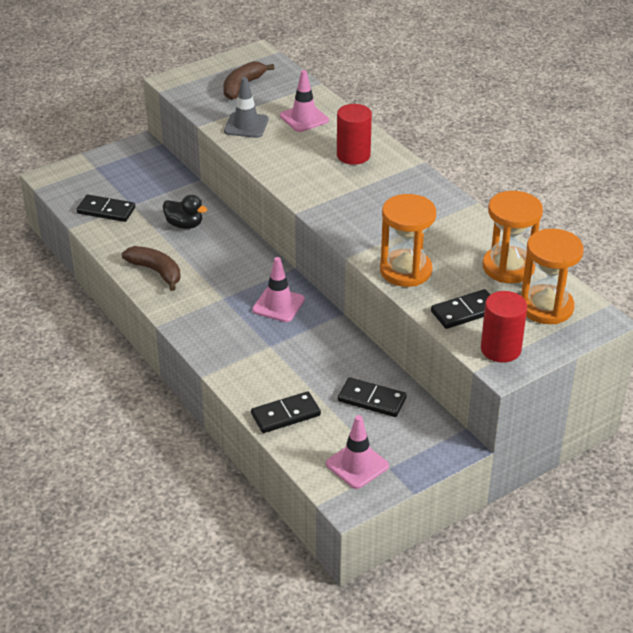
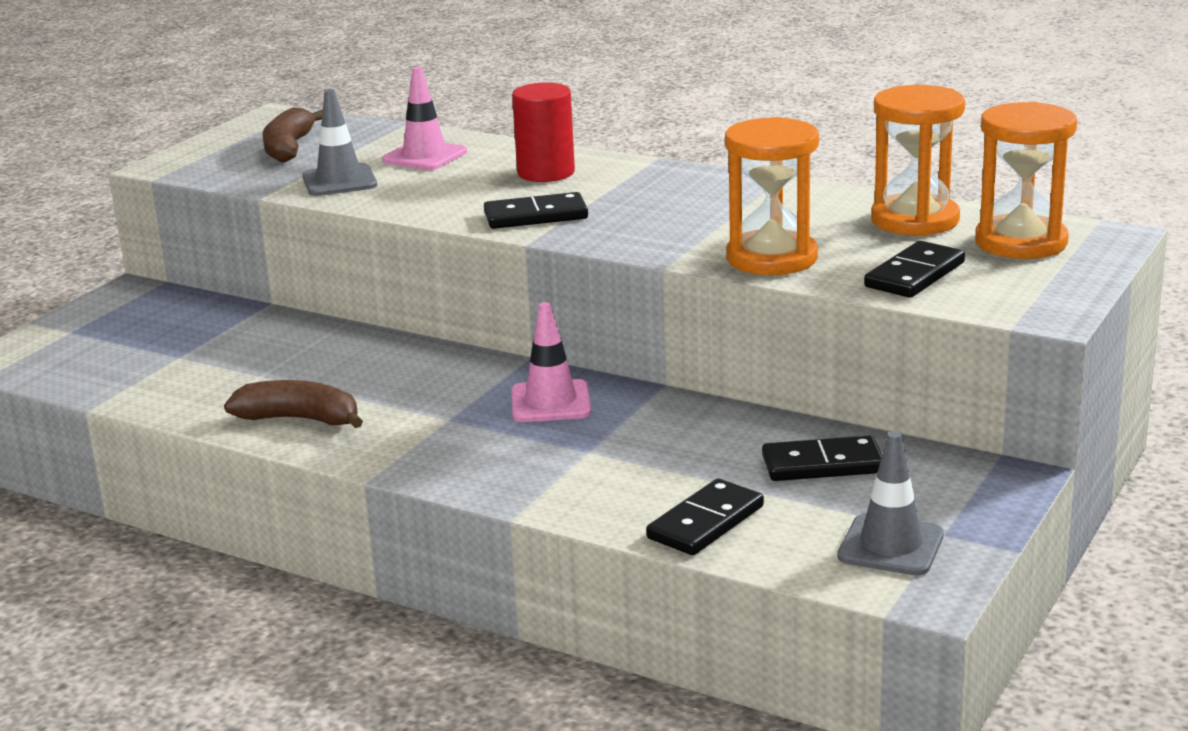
camera: 25 degrees left, 15 degrees down
black domino [76,194,135,222] -> black domino moved to [484,192,588,229]
black duck [163,195,207,229] -> none
pink traffic cone [326,415,389,489] -> grey traffic cone [837,431,944,576]
red cylinder [481,291,527,363] -> none

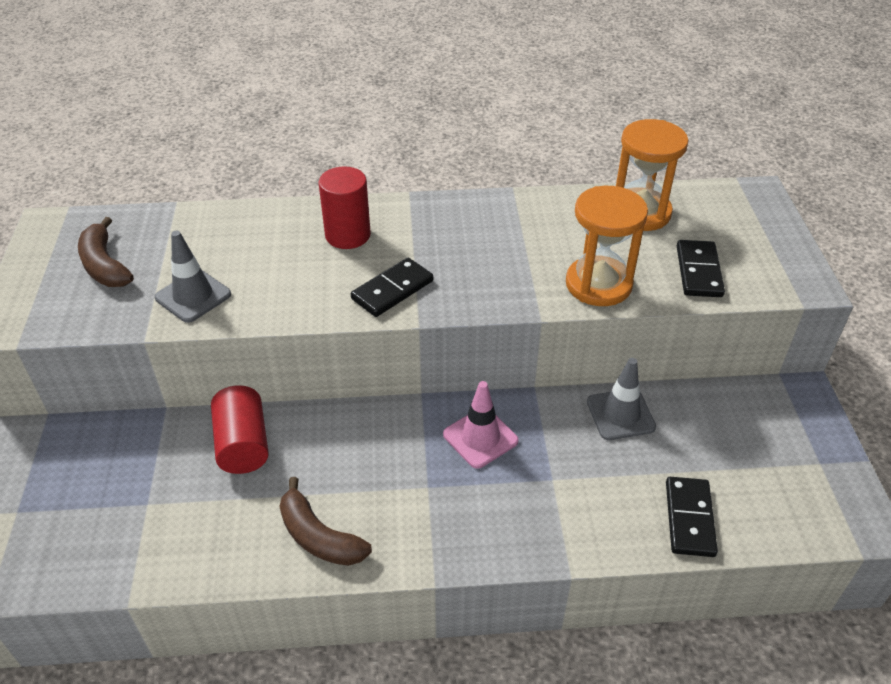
camera: 35 degrees left, 20 degrees up
brown banana [224,380,363,428] -> brown banana turned 120 degrees counterclockwise [279,477,372,566]
pink traffic cone [382,67,467,170] -> none
black domino [762,435,882,481] -> none
grey traffic cone [837,431,944,576] -> grey traffic cone moved to [587,358,656,440]
orange hourglass [975,102,1077,259] -> none
none -> red cylinder [211,385,269,474]

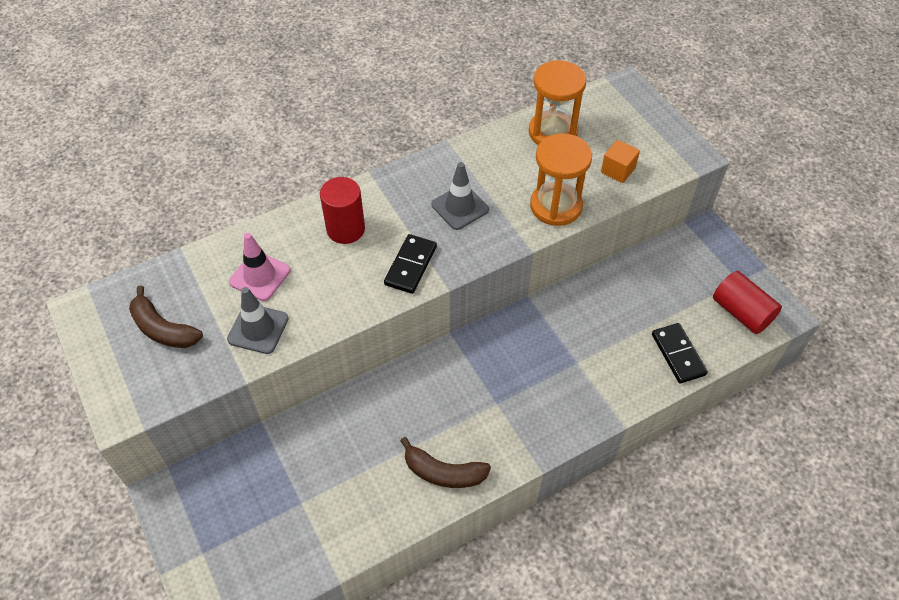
camera: 25 degrees left, 10 degrees up
red cylinder [211,385,269,474] -> red cylinder moved to [713,271,782,334]
pink traffic cone [443,381,519,469] -> pink traffic cone moved to [229,233,290,301]
grey traffic cone [587,358,656,440] -> grey traffic cone moved to [431,162,489,230]
black domino [677,240,725,297] -> orange cube [601,140,640,183]

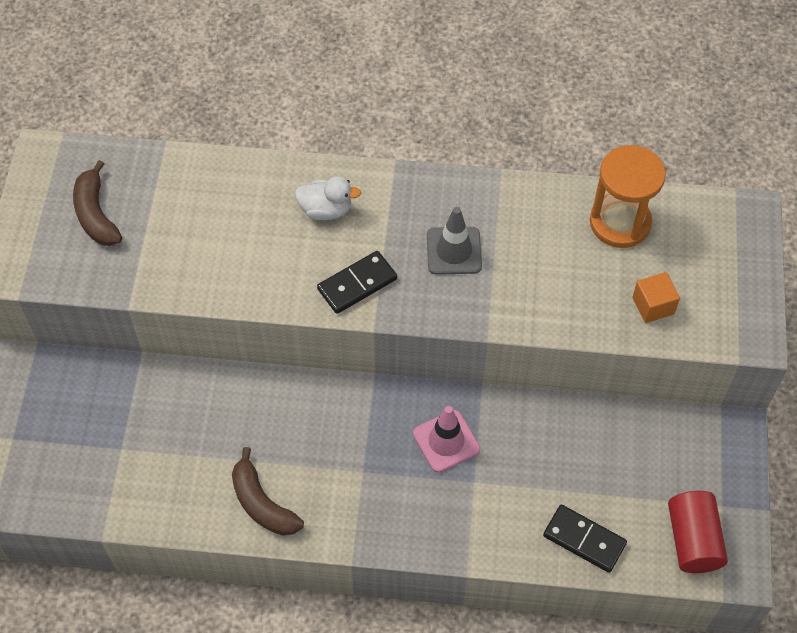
camera: 35 degrees right, 5 degrees up
grey traffic cone [227,287,289,354] -> none
pink traffic cone [229,233,290,301] -> pink traffic cone moved to [413,406,480,472]
red cylinder [320,177,365,244] -> white duck [295,176,361,220]
orange hourglass [530,133,592,226] -> none
black domino [652,323,708,384] -> black domino turned 75 degrees counterclockwise [543,505,627,573]

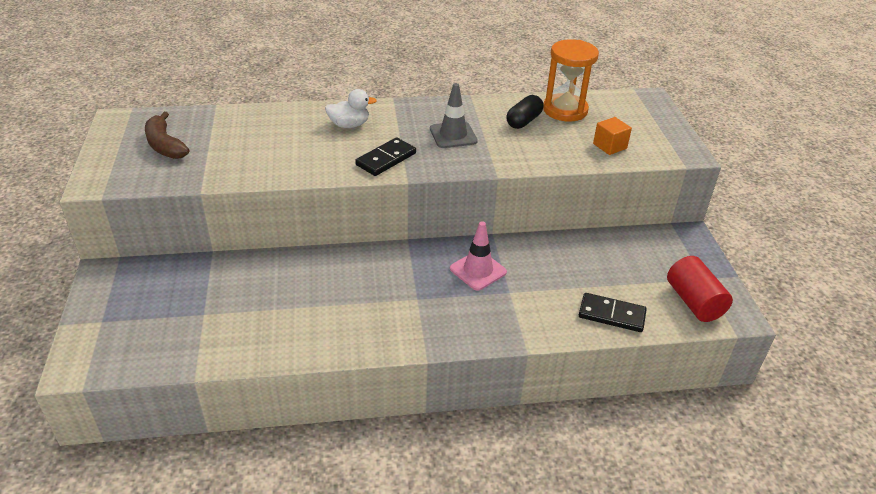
camera: 15 degrees left, 20 degrees down
brown banana [232,447,304,536] -> none
none -> black capsule [506,95,543,129]

